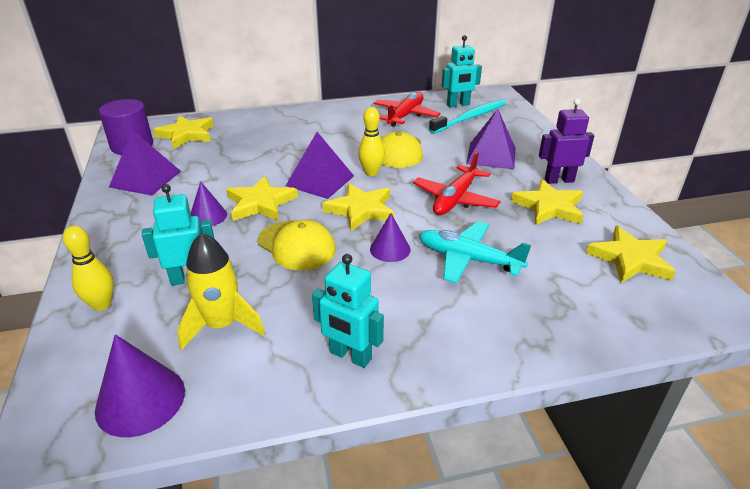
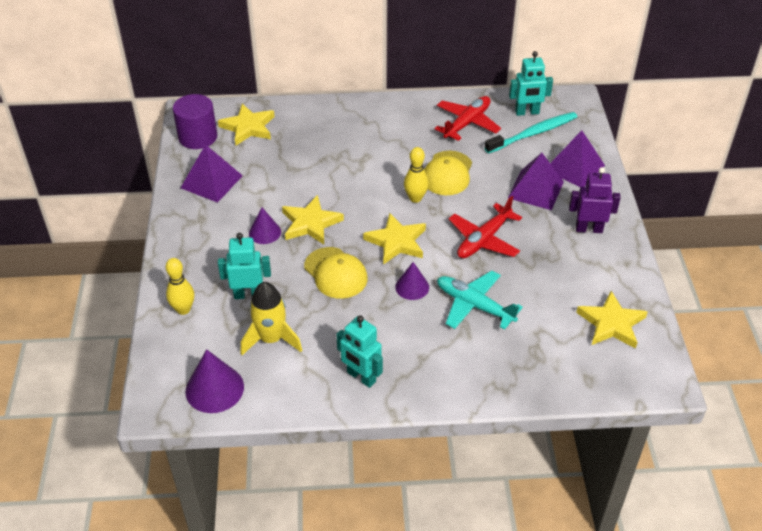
camera: 10 degrees right, 10 degrees up
purple pyramid [286,132,354,199] -> purple pyramid moved to [550,130,605,188]
yellow star [511,179,583,225] -> none

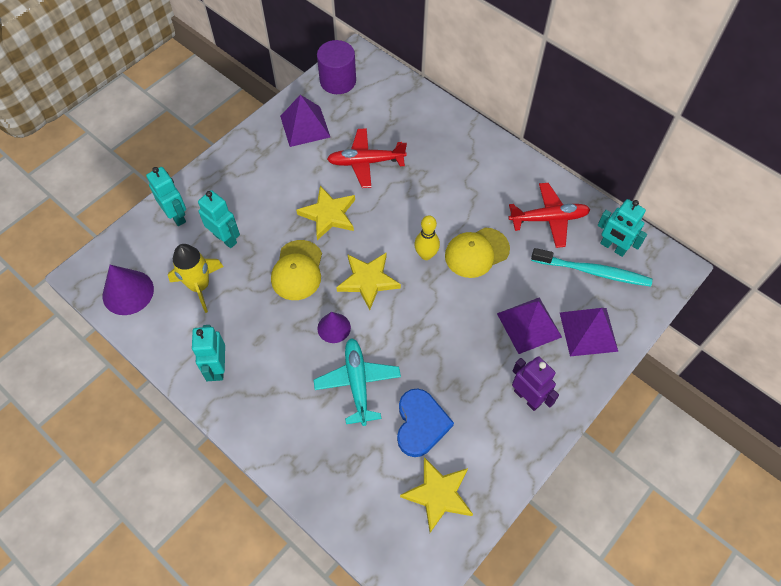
camera: 45 degrees right, 15 degrees up
yellow bowling pin [165,258,194,315] -> turquoise robot [146,167,186,226]
yellow star [218,104,275,145] -> none
purple cone [249,208,281,244] -> none
red plane [448,196,522,258] -> red plane moved to [327,128,407,188]
none -> blue heart [397,388,454,457]

